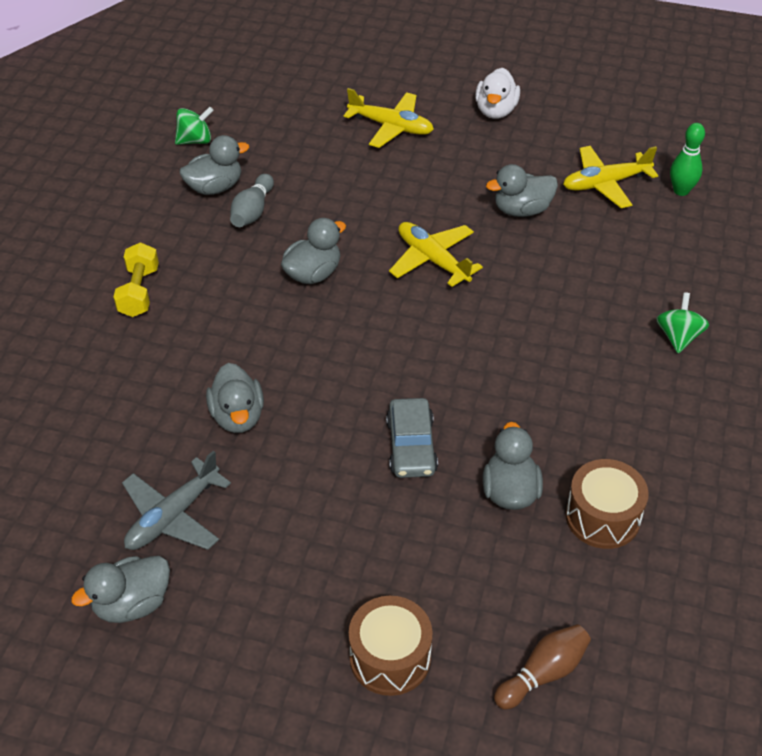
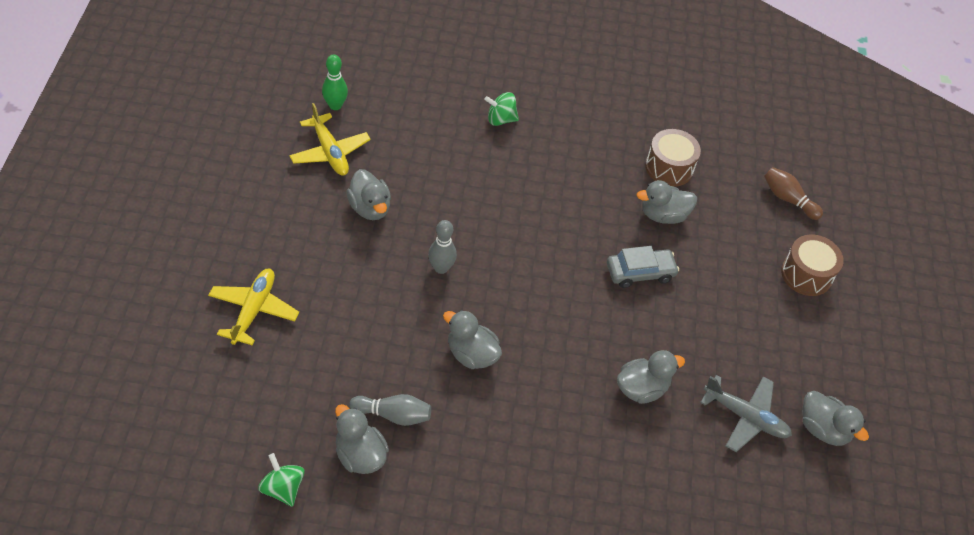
camera: 105 degrees left, 5 degrees up
yellow dumbbell [113,242,159,317] -> none
yellow plane [389,222,483,287] -> grey bowling pin [428,220,457,274]
white duck [475,68,520,119] -> none

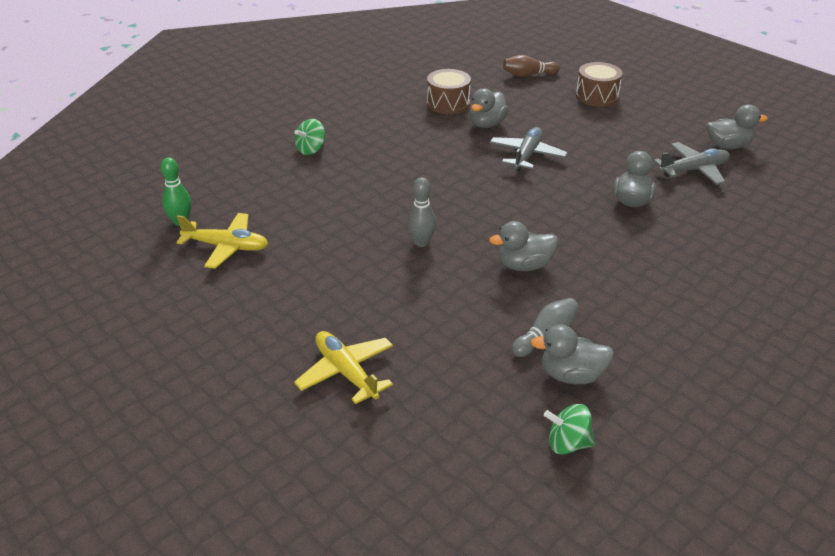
camera: 45 degrees left, 15 degrees down
grey duck [346,169,391,220] -> none
grey car [607,246,679,288] -> grey plane [490,127,568,171]

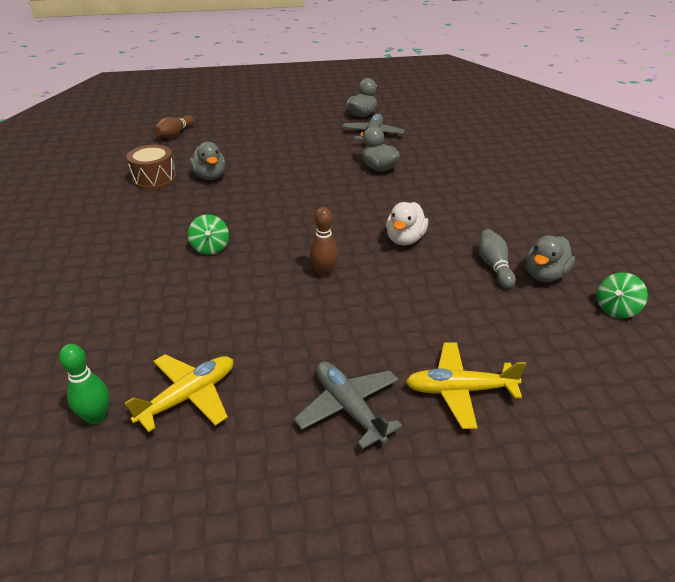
camera: 55 degrees left, 0 degrees up
green spinning top [294,119,325,155] -> green spinning top moved to [188,214,229,255]
grey bowling pin [407,177,436,247] -> brown bowling pin [310,207,339,277]
grey duck [489,221,558,271] -> white duck [386,202,428,245]
grey plane [490,127,568,171] -> grey plane moved to [294,361,402,449]
brown drum [576,62,623,107] -> none

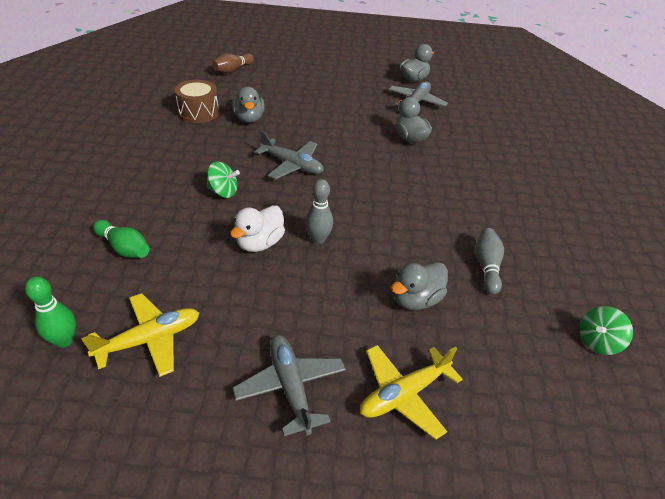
camera: 10 degrees right, 5 degrees up
green spinning top [188,214,229,255] -> green spinning top turned 75 degrees counterclockwise [206,162,240,198]
brown bowling pin [310,207,339,277] -> grey bowling pin [305,179,333,244]
white duck [386,202,428,245] -> white duck moved to [230,205,285,252]
yellow plane [406,342,526,429] -> yellow plane turned 45 degrees counterclockwise [360,345,463,440]
grey duck [526,235,575,282] -> grey duck moved to [391,262,448,310]
none -> green bowling pin [93,220,149,258]
none -> grey plane [255,130,324,180]

